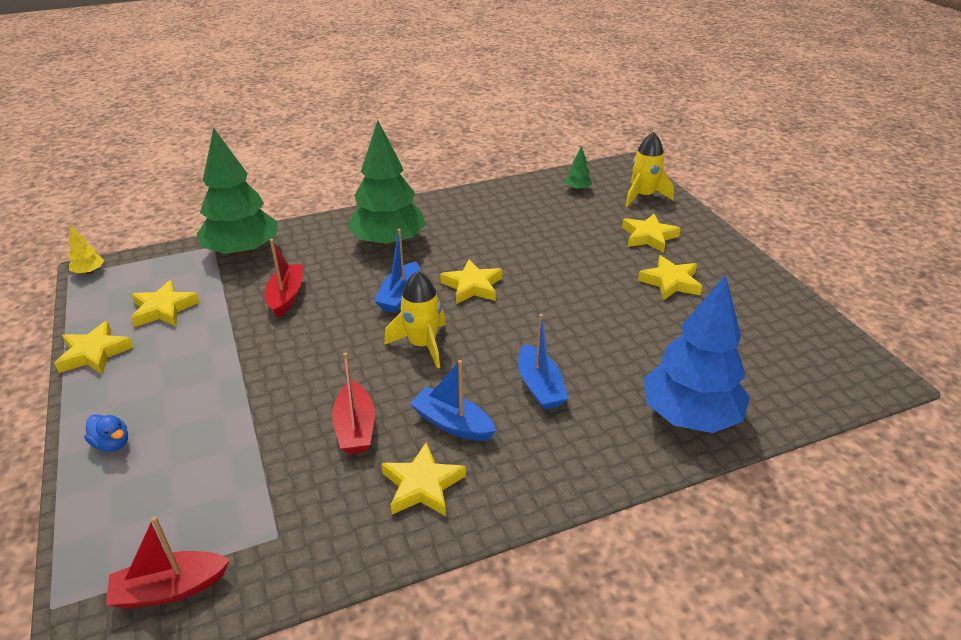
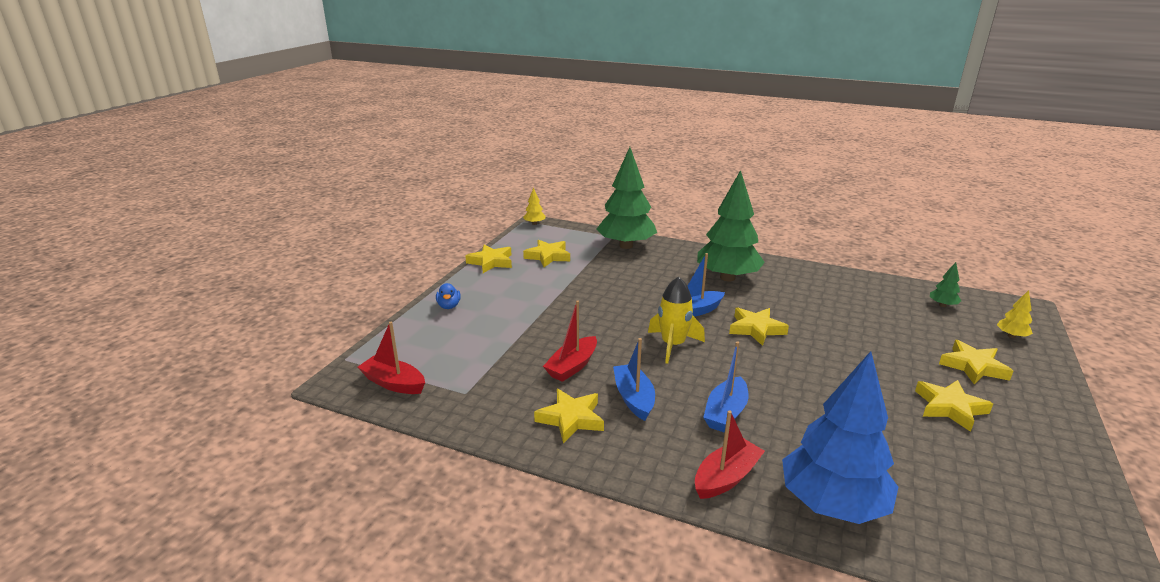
camera: 45 degrees right, 10 degrees down
red boat [265,239,303,318] -> red boat moved to [695,410,765,499]
yellow rocket [625,132,674,207] -> yellow tree [997,290,1033,338]

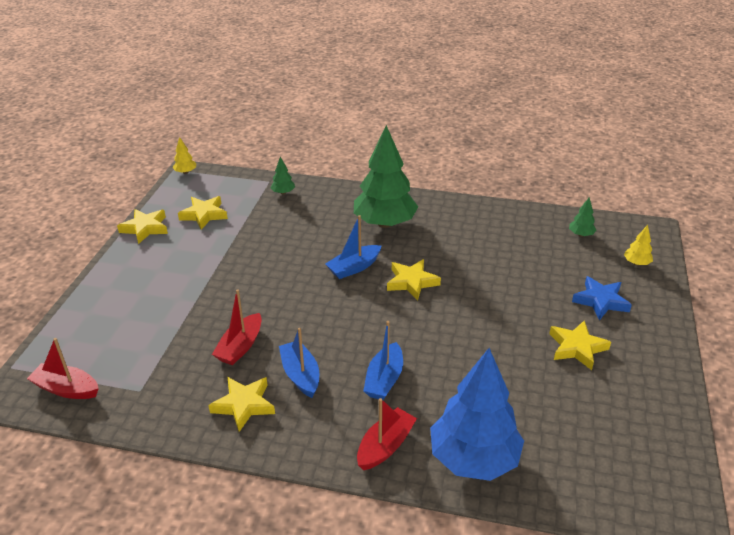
camera: 10 degrees left, 10 degrees up
blue duck [436,283,461,309] -> none
green tree [596,147,657,249] -> green tree [271,157,295,194], size x0.40
yellow rocket [648,277,705,364] -> none
yellow star [939,340,1013,384] -> blue star [572,276,632,321]

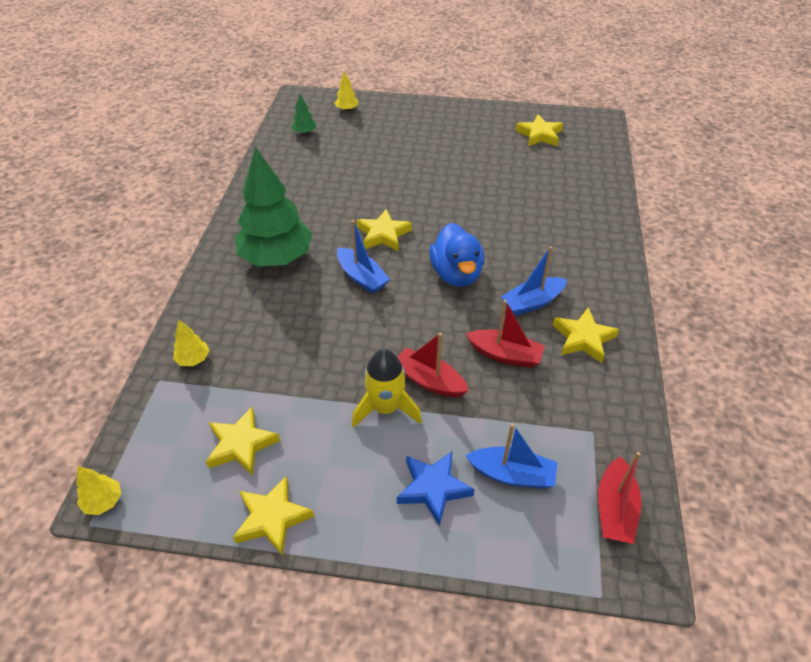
camera: 95 degrees left, 10 degrees up
green tree [271,157,295,194] -> yellow tree [173,319,209,366]
red boat [357,398,417,470] -> red boat moved to [397,333,469,397]
blue boat [363,321,403,400] -> blue boat moved to [465,423,558,489]
blue tree [430,348,524,481] -> none
yellow star [549,320,611,370] -> yellow star moved to [515,114,563,146]
blue star [572,276,632,321] -> blue star moved to [397,452,475,526]
none -> yellow rocket [352,349,422,428]
none -> blue duck [429,223,484,287]

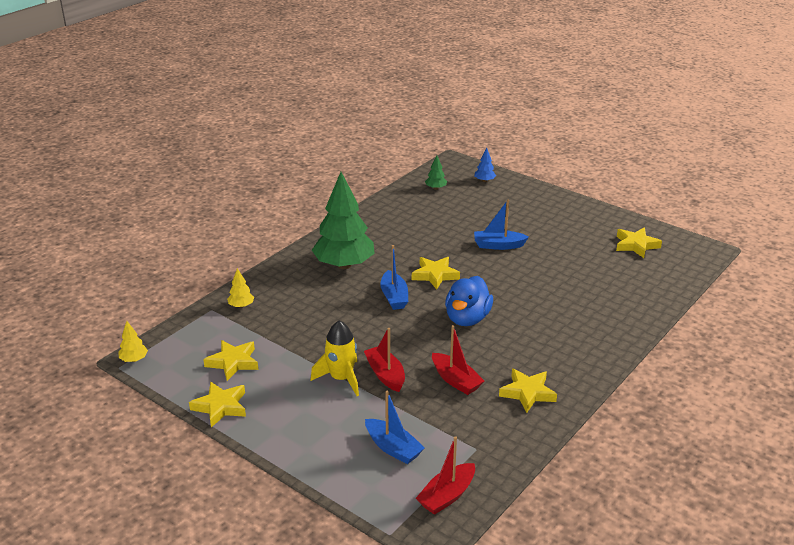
camera: 30 degrees right, 15 degrees down
yellow tree [335,71,358,111] -> blue tree [474,148,496,182]
blue star [397,452,475,526] -> none
blue boat [501,246,567,316] -> blue boat moved to [474,200,529,250]

